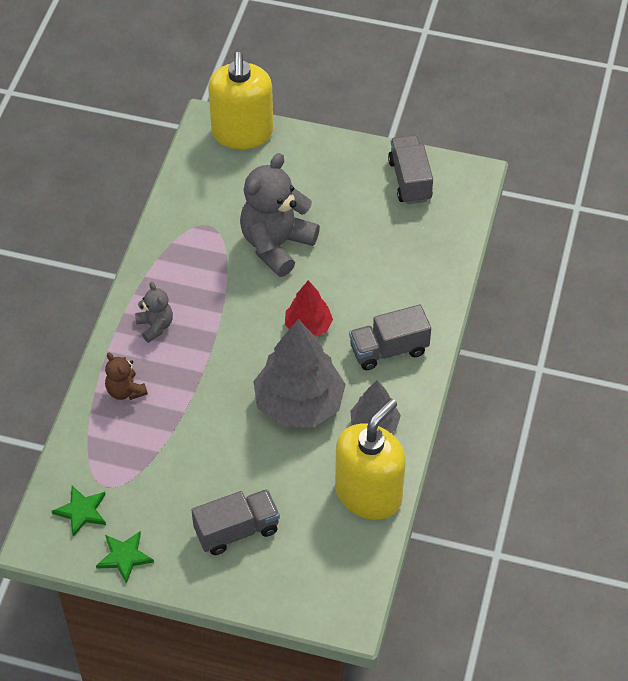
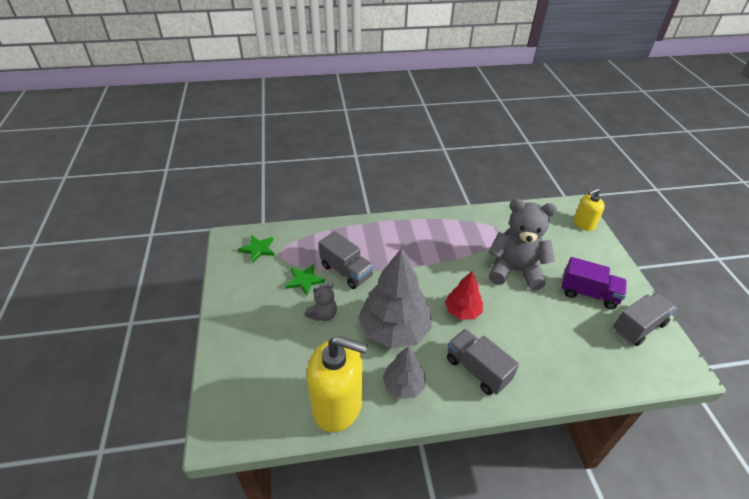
camera: 65 degrees right, 10 degrees down
green star [96,532,154,584] -> green star moved to [285,264,325,295]
brown teddy bear [105,353,148,400] -> none
grey teddy bear [135,282,173,343] -> grey teddy bear moved to [305,282,337,321]
grey truck [191,489,280,555] -> grey truck moved to [318,231,374,289]
yellow soap dispenser [208,52,273,149] -> yellow soap dispenser [574,188,605,231], size x0.54
none -> purple truck [561,257,627,309]

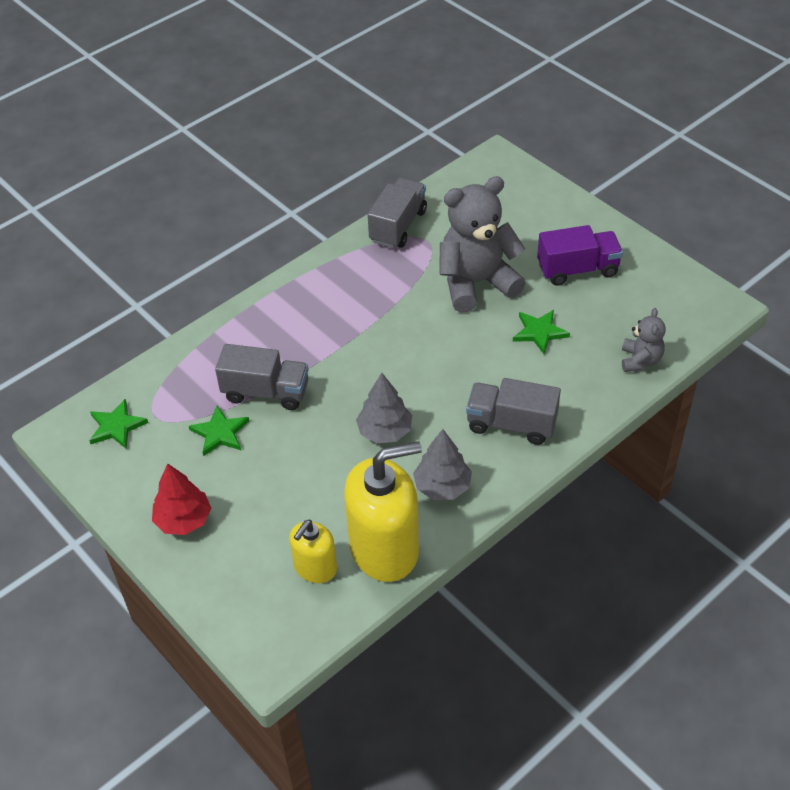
camera: 30 degrees left, 5 degrees up
grey teddy bear [305,282,337,321] -> grey teddy bear moved to [622,308,666,372]
grey tree [358,249,432,349] -> grey tree [356,373,412,443], size x0.55
red tree [445,271,483,320] -> red tree moved to [152,464,211,535]
yellow soap dispenser [574,188,605,231] -> yellow soap dispenser moved to [289,520,337,583]
grey truck [613,293,677,346] -> grey truck moved to [368,178,427,248]
none -> green star [513,310,570,354]

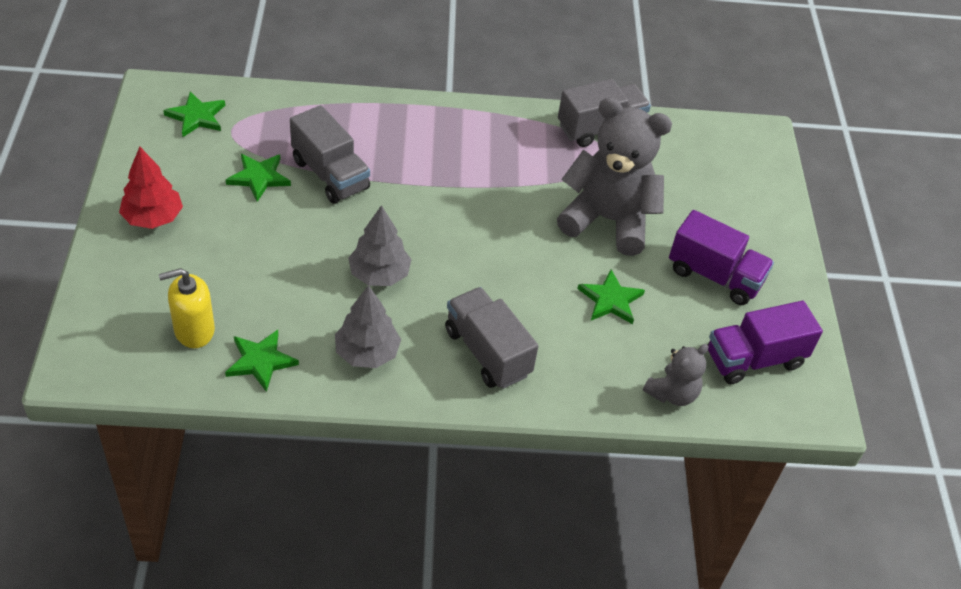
camera: 35 degrees right, 0 degrees up
yellow soap dispenser [344,441,422,582] -> green star [225,330,299,392]
none -> purple truck [708,301,823,384]

